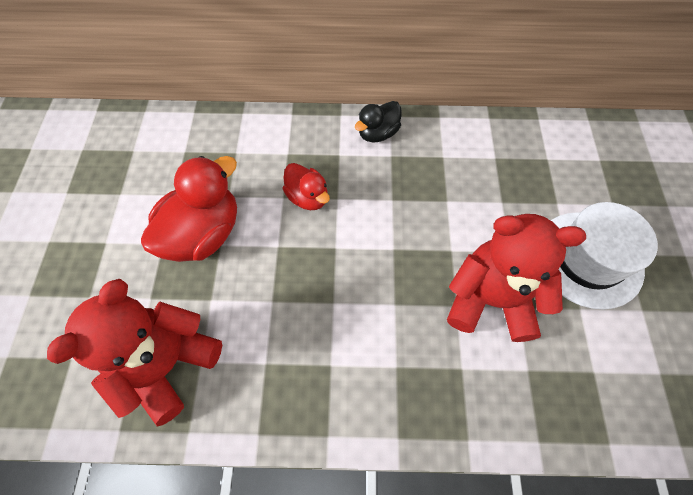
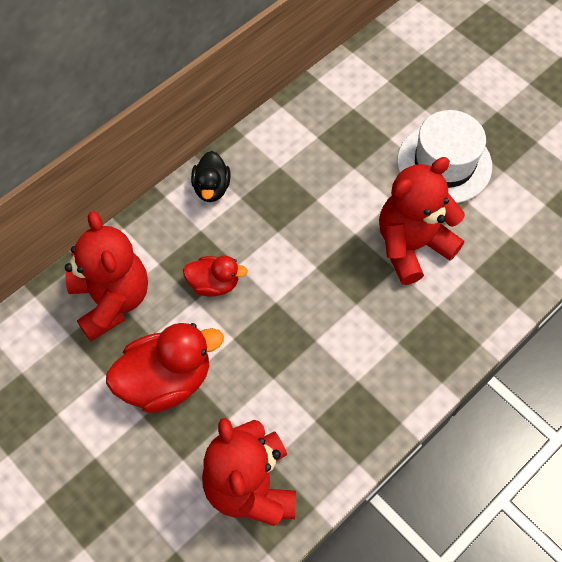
camera: 45 degrees left, 0 degrees up
red duck [141,156,237,262] -> red duck turned 75 degrees clockwise [106,323,224,413]
none -> red teddy bear [65,211,148,341]

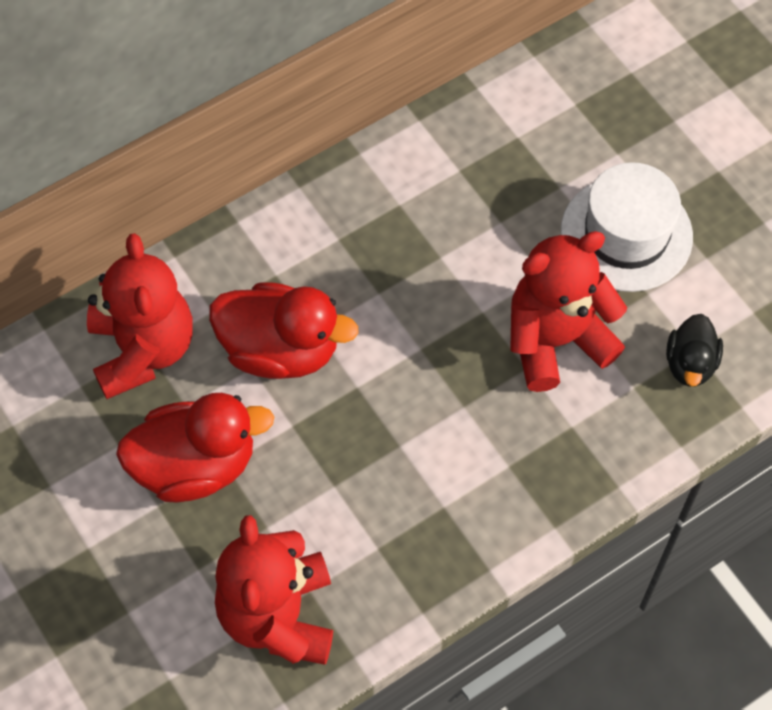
camera: 10 degrees right, 0 degrees up
red duck [183,256,248,296] -> red duck [209,282,359,379], size x1.75
black duck [191,151,230,202] -> black duck moved to [666,314,723,386]

